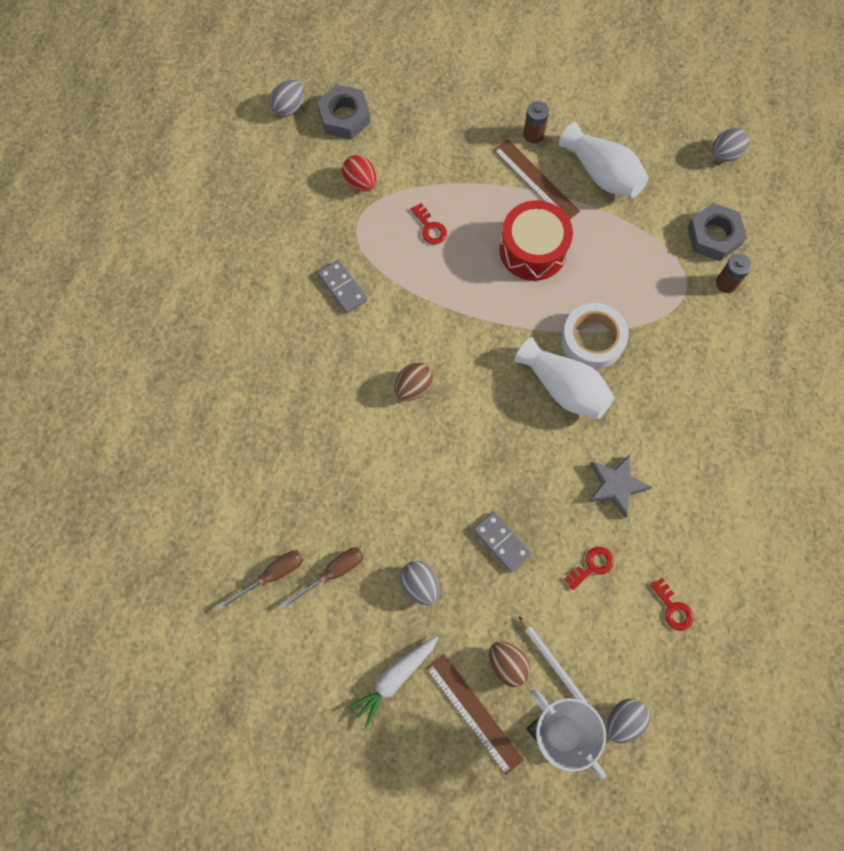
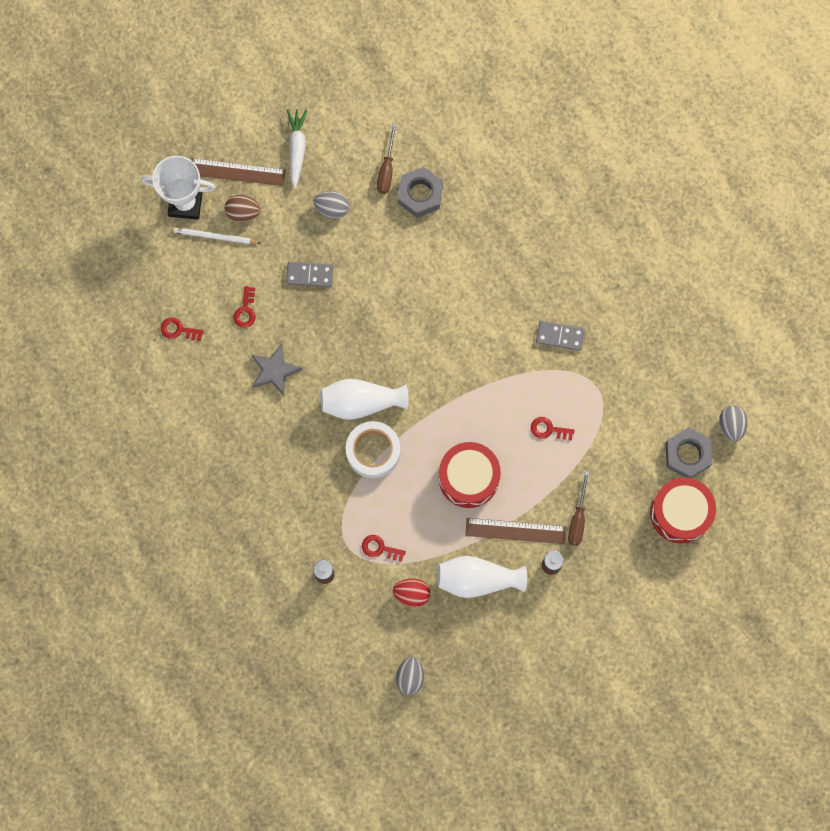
camera: 135 degrees right, 5 degrees up
brown screwdriver [217,550,303,610] -> brown screwdriver moved to [568,471,589,546]
red egg [342,155,377,191] -> red egg moved to [393,578,430,607]
brown egg [394,362,433,401] -> none
grey egg [606,699,650,744] -> none
grey nut [687,203,747,261] -> grey nut moved to [398,167,443,218]
none -> red key [362,535,406,562]
none -> red drum [650,477,716,543]

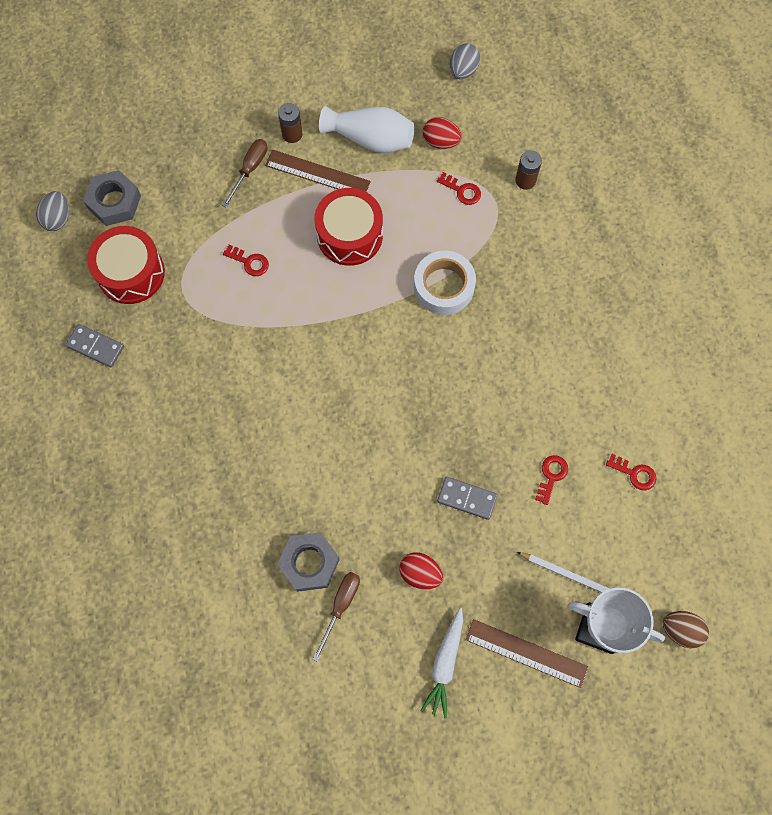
camera: 165 degrees left, 5 degrees down
brown egg [225,195,261,222] -> brown egg moved to [663,611,709,648]
grey star [252,344,302,395] -> none
grey egg [313,191,349,219] -> red egg [399,552,443,589]
white vase [321,379,409,420] -> none
grey domino [536,321,585,351] -> grey domino moved to [65,324,124,367]
red drum [650,477,716,543] -> red drum moved to [87,226,165,304]

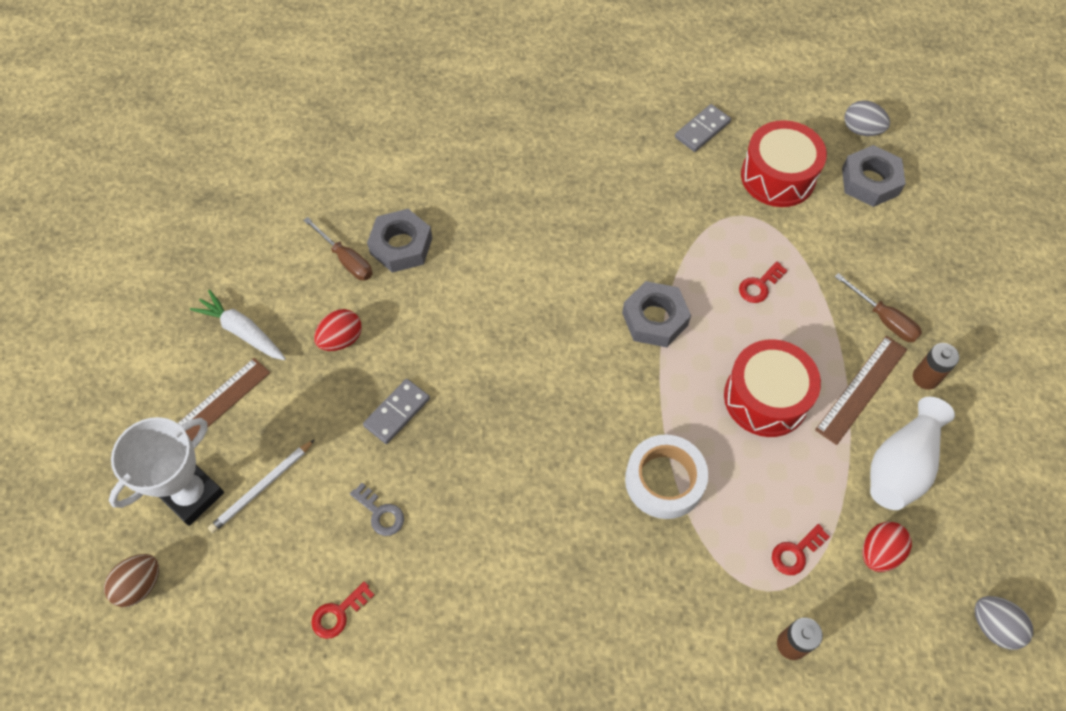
camera: 110 degrees right, 10 degrees down
red key [535,455,568,505] -> grey key [350,483,404,536]
none -> grey nut [622,281,691,347]

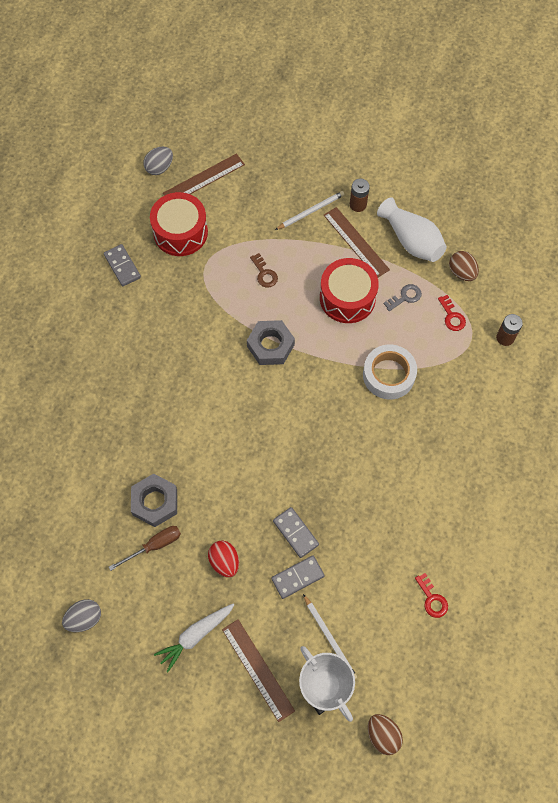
camera: 75 degrees left, 5 degrees up
grey key [350,483,404,536] -> grey key moved to [384,284,422,311]
red key [739,262,788,303] -> brown key [250,253,278,288]
brown screwdriver [835,273,922,342] -> white pencil [275,191,345,230]
grey nut [842,145,906,207] -> brown ruler [163,153,245,196]
red egg [863,522,912,572] -> brown egg [449,251,479,281]
grey egg [975,596,1033,650] -> grey egg moved to [62,599,101,632]
none -> grey domino [271,556,325,599]

